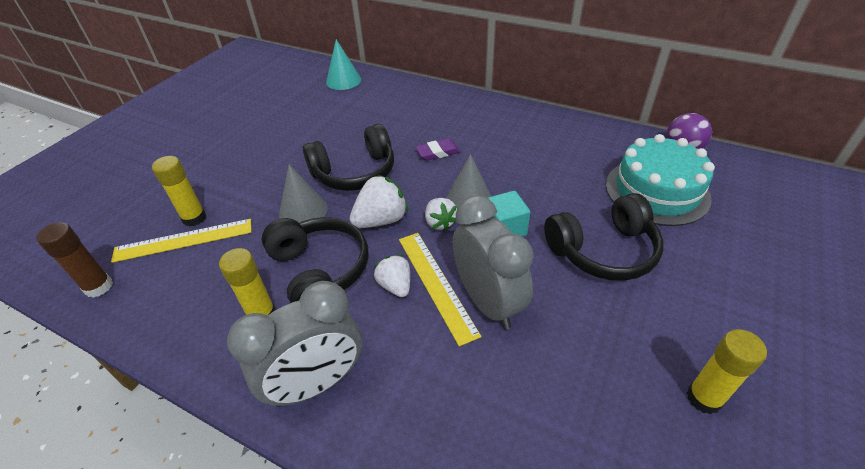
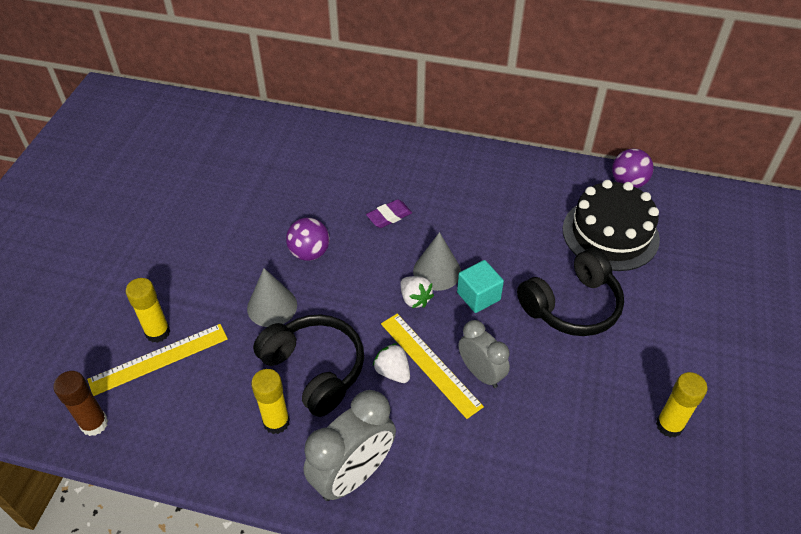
camera: 15 degrees left, 5 degrees up
black headphones [303,124,394,191] -> purple ball [286,218,330,261]
turquoise cone [326,39,361,90] -> none
white strawberry [350,175,408,228] -> none
grey clock [453,195,534,329] -> grey clock [459,320,510,388], size x0.64
turquoise cake [606,134,715,226] -> black cake [563,180,660,271]

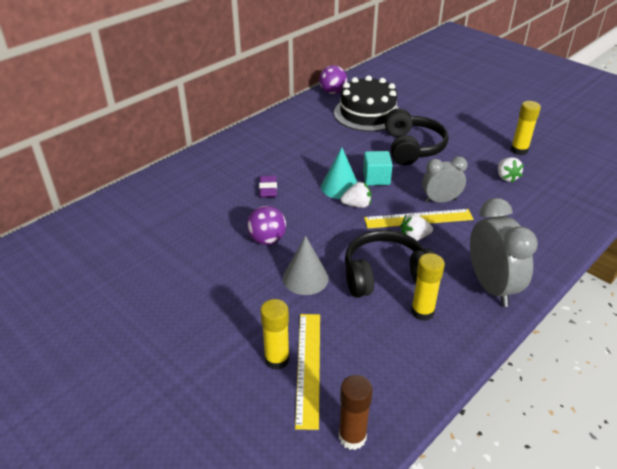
camera: 60 degrees left, 10 degrees down
grey cone [413,232,461,291] -> turquoise cone [321,147,357,199]
none -> white strawberry [498,157,524,183]

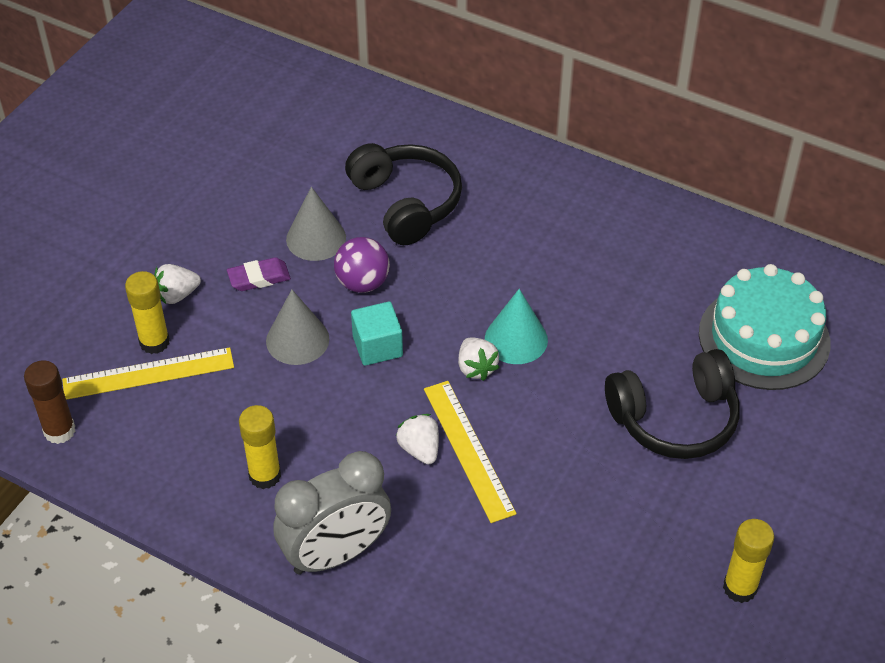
camera: 75 degrees right, 10 degrees up
purple eraser [259,176,277,198] -> purple eraser moved to [227,257,291,291]
purple ball [319,65,347,94] -> none
black cake [334,75,398,131] -> turquoise cake [699,264,831,390]
black headphones [345,230,435,298] -> black headphones moved to [345,143,462,245]
turquoise cube [363,151,393,186] -> turquoise cube moved to [351,301,403,366]
grey clock [422,156,468,203] -> none
white strawberry [498,157,524,183] -> white strawberry moved to [154,264,201,304]
none -> grey cone [286,187,346,261]

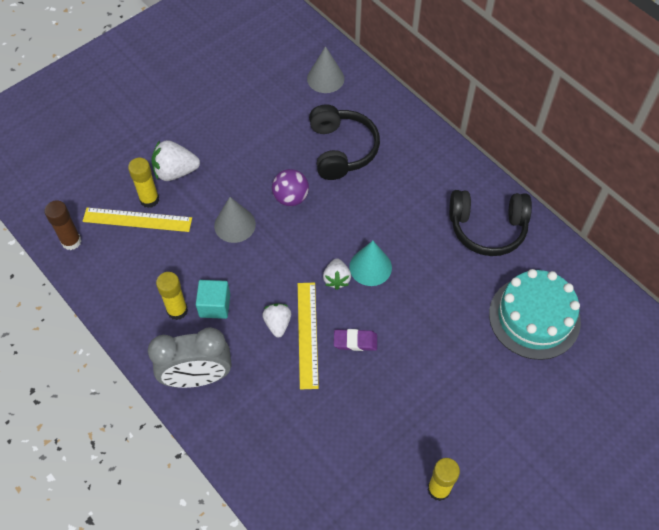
camera: 20 degrees right, 10 degrees up
white strawberry [154,264,201,304] -> white strawberry [152,140,200,181], size x1.53
purple eraser [227,257,291,291] -> purple eraser moved to [334,329,377,351]
grey cone [286,187,346,261] -> grey cone moved to [307,46,344,93]
turquoise cube [351,301,403,366] -> turquoise cube moved to [196,280,230,319]
black headphones [605,349,740,459] -> black headphones moved to [449,190,532,256]

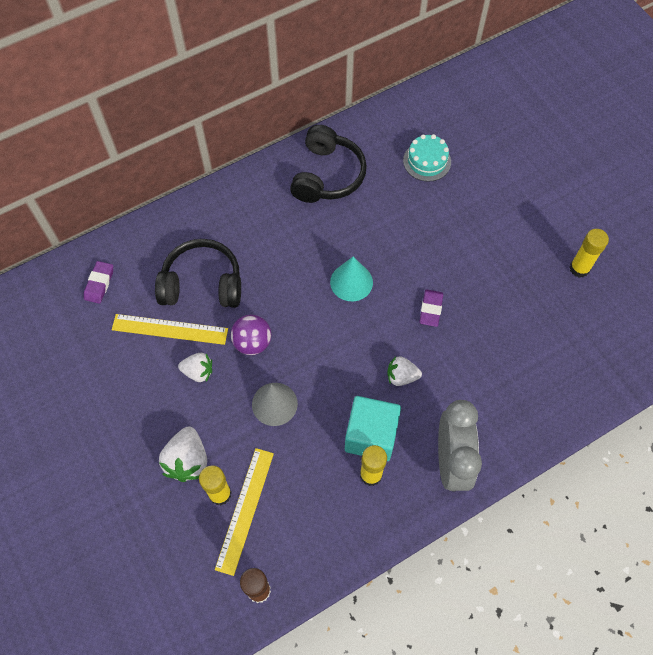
camera: 80 degrees left, 5 degrees up
turquoise cube [196,280,230,319] -> turquoise cube [345,396,401,461], size x1.50
yellow ruler [298,282,319,390] -> yellow ruler moved to [112,314,228,345]
grey cone [307,46,344,93] -> purple eraser [84,261,113,304]
white strawberry [323,258,351,290] -> white strawberry moved to [178,353,212,382]
turquoise cake [489,269,581,360] -> turquoise cake [403,134,451,182], size x0.58

